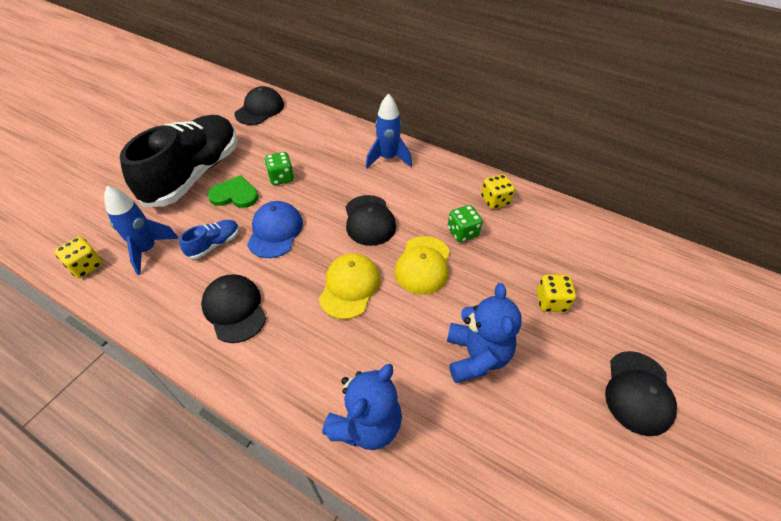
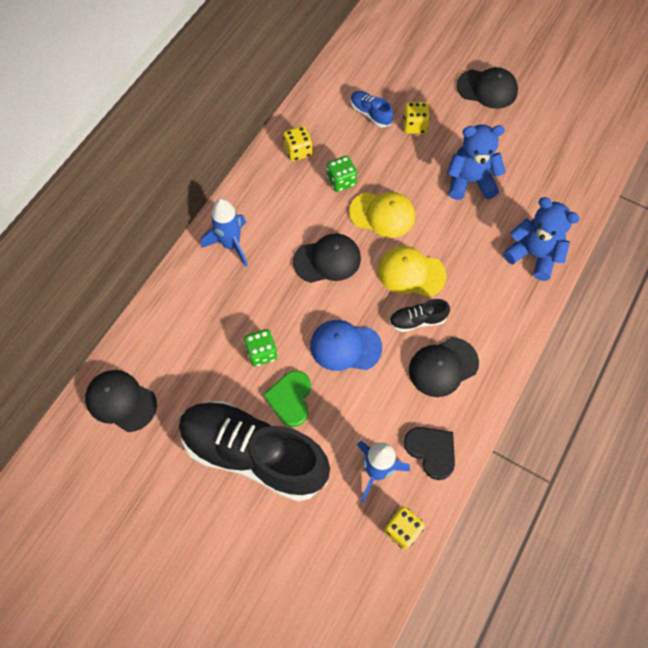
camera: 90 degrees left, 15 degrees up
blue shoe [179,220,239,259] -> blue shoe moved to [350,91,393,128]
none -> black shoe [389,299,450,332]
none -> black heart [404,427,455,480]

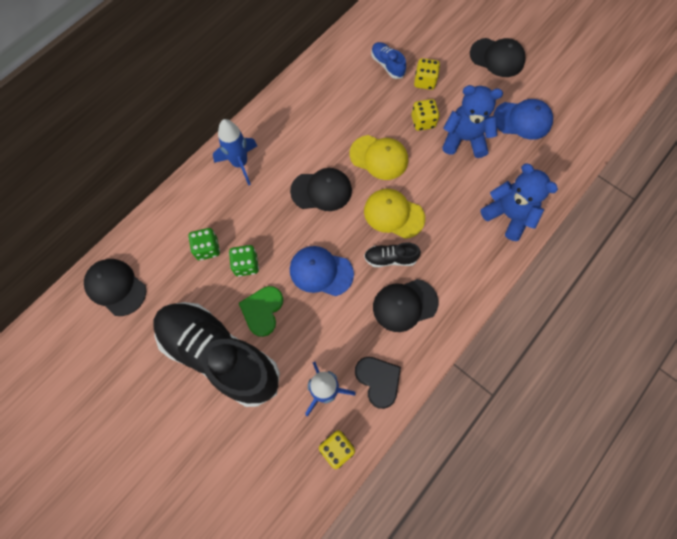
camera: 10 degrees right, 5 degrees up
yellow dice [283,126,313,161] -> yellow dice moved to [411,99,440,131]
green dice [327,156,357,192] -> green dice moved to [188,228,220,260]
none -> blue cap [493,99,553,140]

